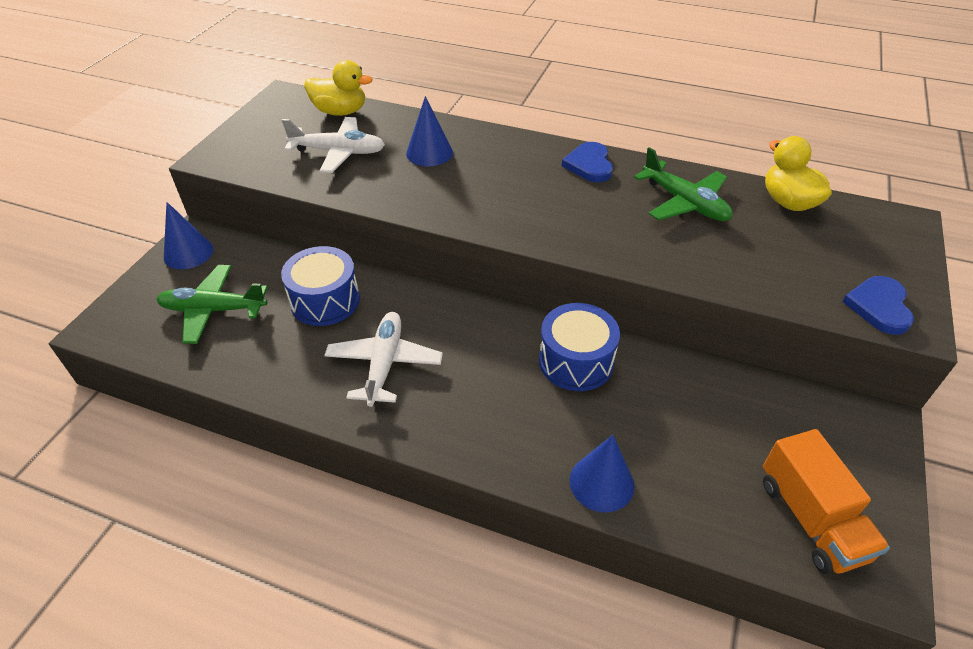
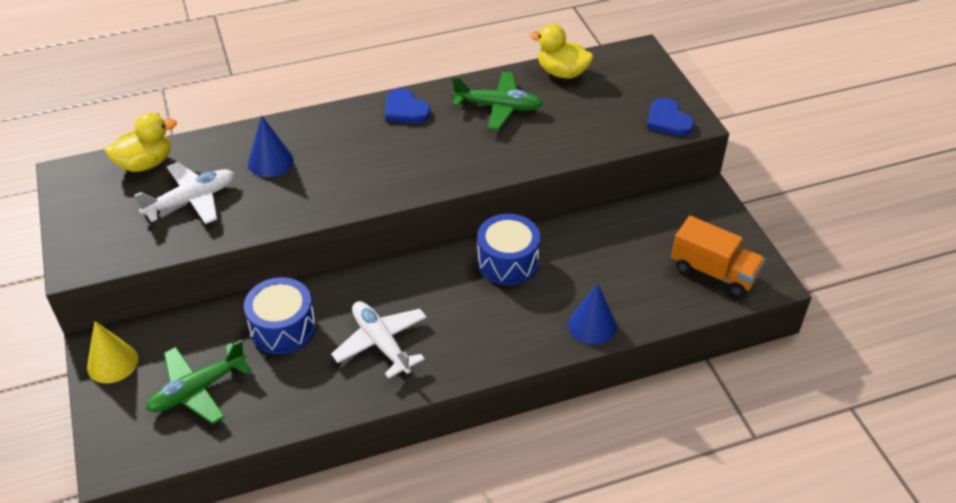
camera: 40 degrees left, 0 degrees up
blue cone [164,202,213,269] -> yellow cone [87,321,138,384]

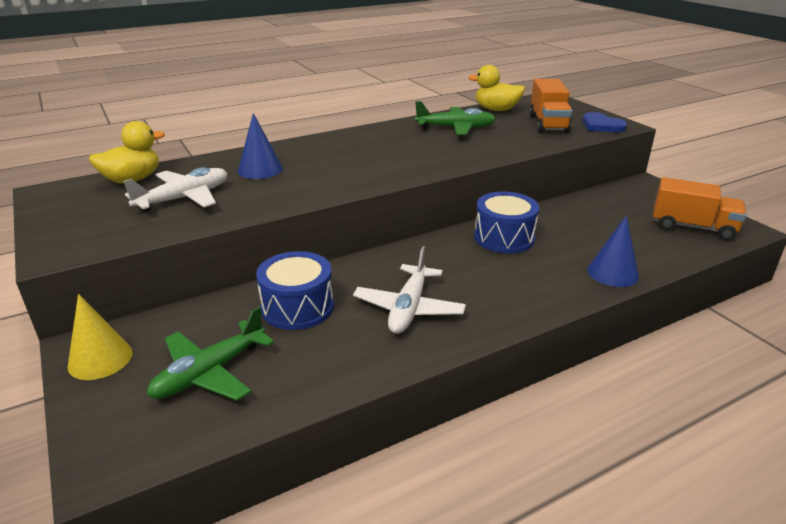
camera: 10 degrees left, 15 degrees down
white plane [331,301,427,379] -> white plane turned 120 degrees counterclockwise [353,246,466,334]
blue heart [385,88,431,123] -> none
none -> orange truck [529,79,572,133]

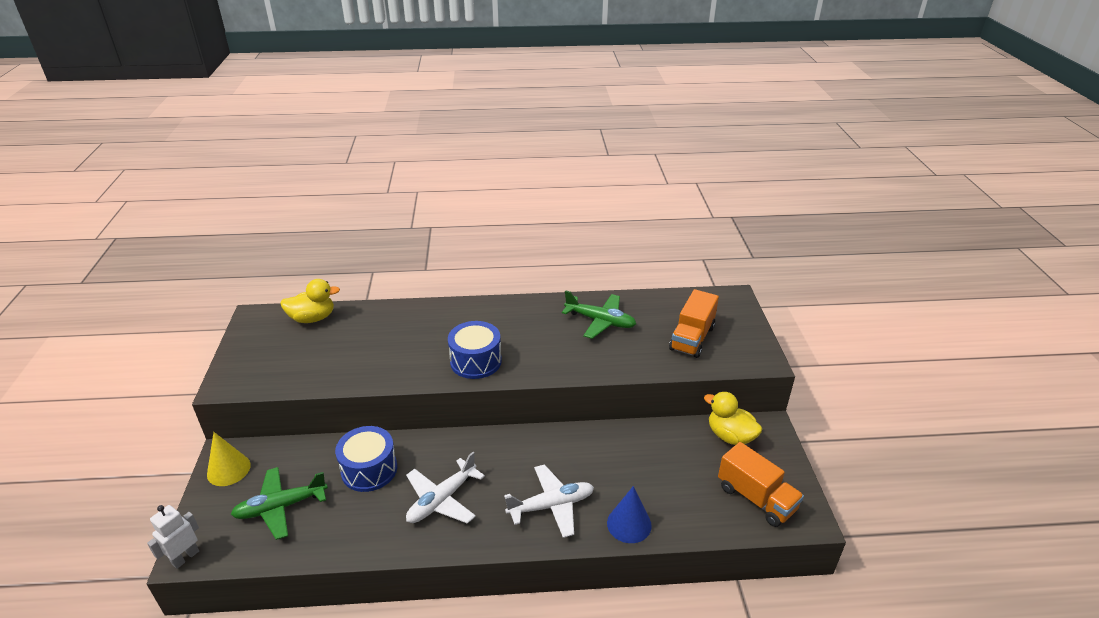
camera: 25 degrees right, 5 degrees up
white plane [123,167,227,212] -> white plane moved to [504,464,594,538]
blue cone [238,113,283,179] -> none
yellow duck [468,65,525,111] -> yellow duck moved to [704,392,762,445]
blue drum [474,191,539,253] -> blue drum moved to [448,321,502,379]
blue heart [582,112,627,132] -> none
none -> white robot [147,505,199,569]

